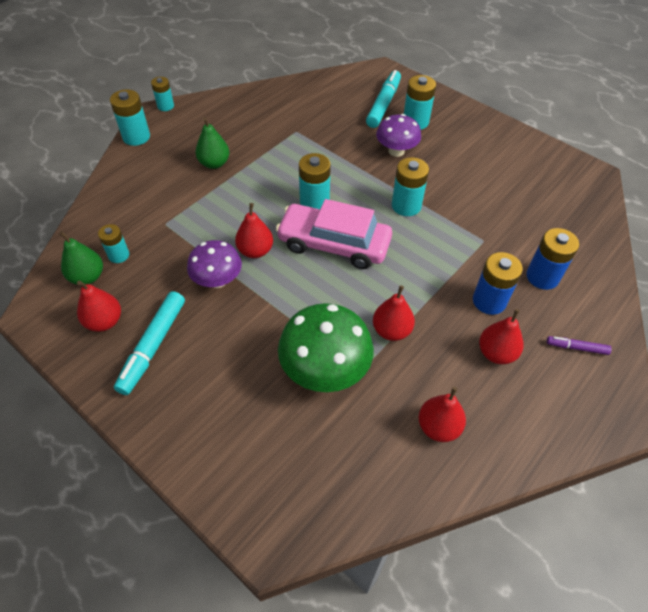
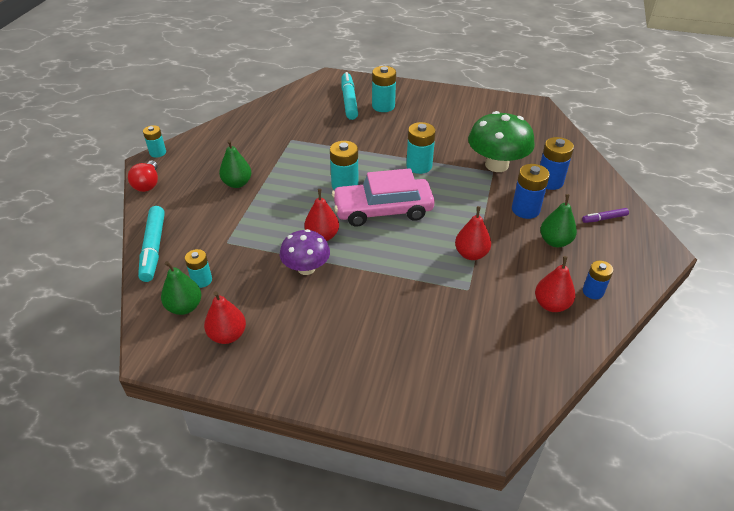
camera: 25 degrees left, 10 degrees down
turquoise battery [110,89,150,146] -> red light bulb [128,160,158,192]
turquoise marker [114,291,185,395] -> turquoise marker moved to [138,206,165,282]
green mushroom [278,303,374,392] -> green mushroom moved to [468,111,535,172]
purple mushroom [376,114,421,157] -> none
red pear [479,309,523,364] -> green pear [540,194,577,247]
none -> blue battery [583,260,613,299]

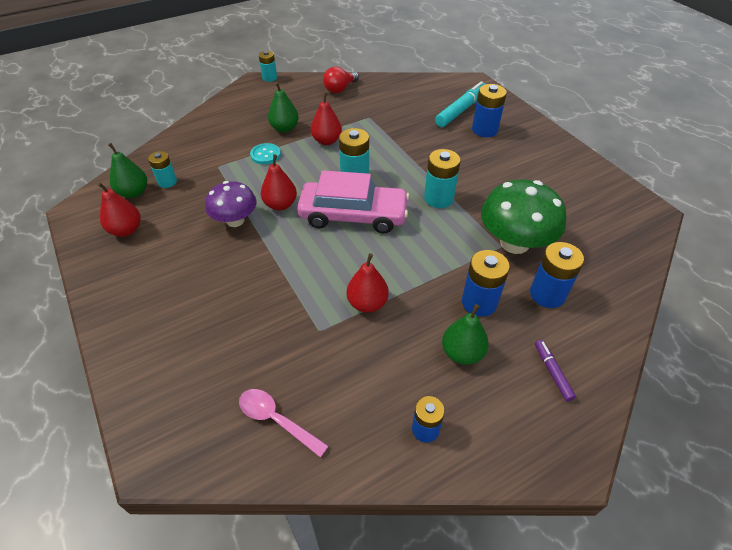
camera: 45 degrees right, 5 degrees up
red light bulb [128,160,158,192] -> red light bulb moved to [323,67,359,93]
turquoise marker [138,206,165,282] -> none
pink car [332,168,435,227] -> pink car turned 150 degrees clockwise [297,170,410,233]
turquoise battery [372,66,396,112] -> blue battery [472,84,507,137]
red pear [535,256,575,312] -> red pear moved to [311,92,342,145]
purple marker [582,208,629,223] -> purple marker turned 45 degrees clockwise [535,340,576,402]
none -> pink spoon [239,389,329,457]
none -> turquoise button [250,143,281,165]

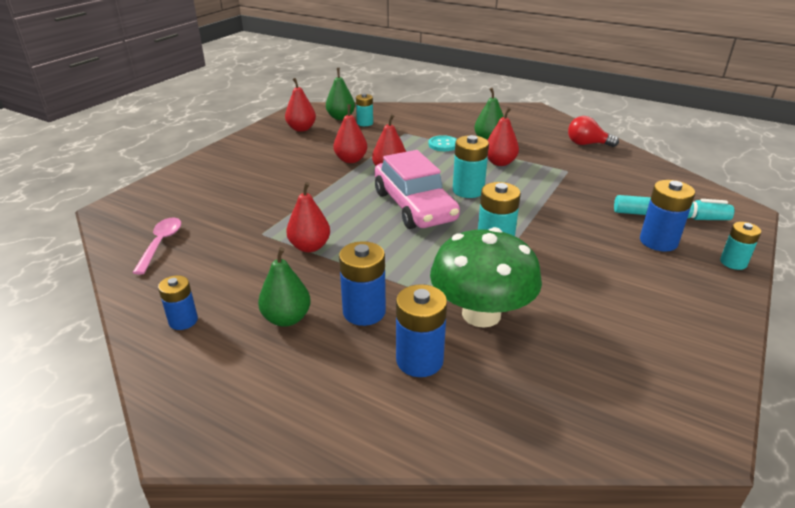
camera: 60 degrees right, 15 degrees down
purple mushroom [205,181,257,227] -> red pear [333,104,367,163]
turquoise battery [259,51,277,82] -> turquoise battery moved to [720,222,761,270]
purple marker [535,340,576,402] -> none

